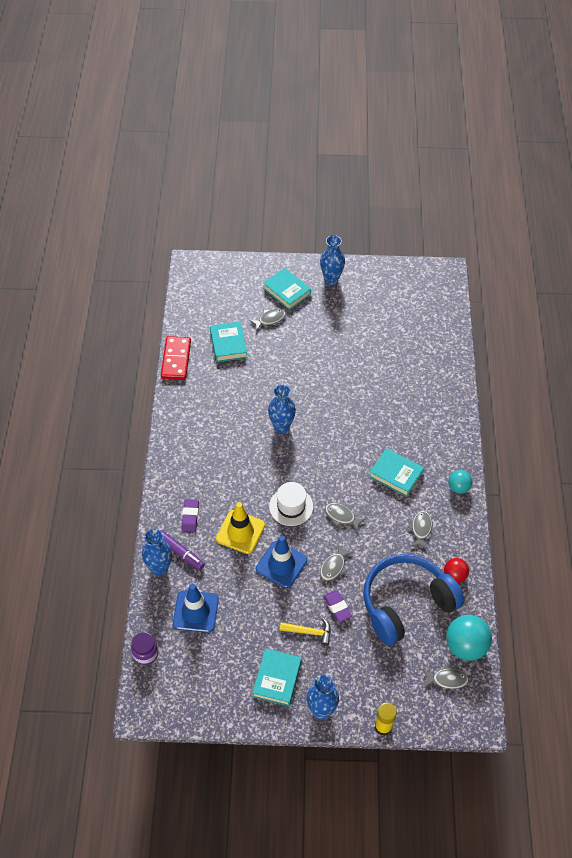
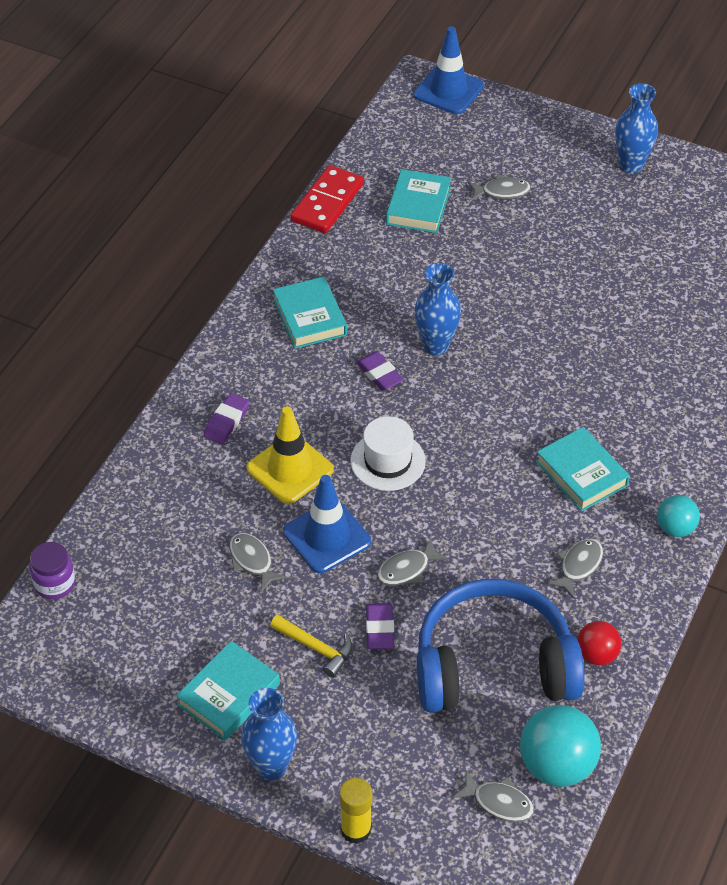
camera: 25 degrees right, 5 degrees down
blue vase [142,529,172,577] -> none
purple marker [160,530,205,570] -> none
blue traffic cone [173,584,219,633] -> blue traffic cone moved to [414,26,484,114]
turquoise book [263,268,311,310] -> turquoise book moved to [273,277,347,349]
grey fish [325,503,366,532] -> grey fish moved to [229,533,287,592]
none -> purple eraser [356,351,404,391]

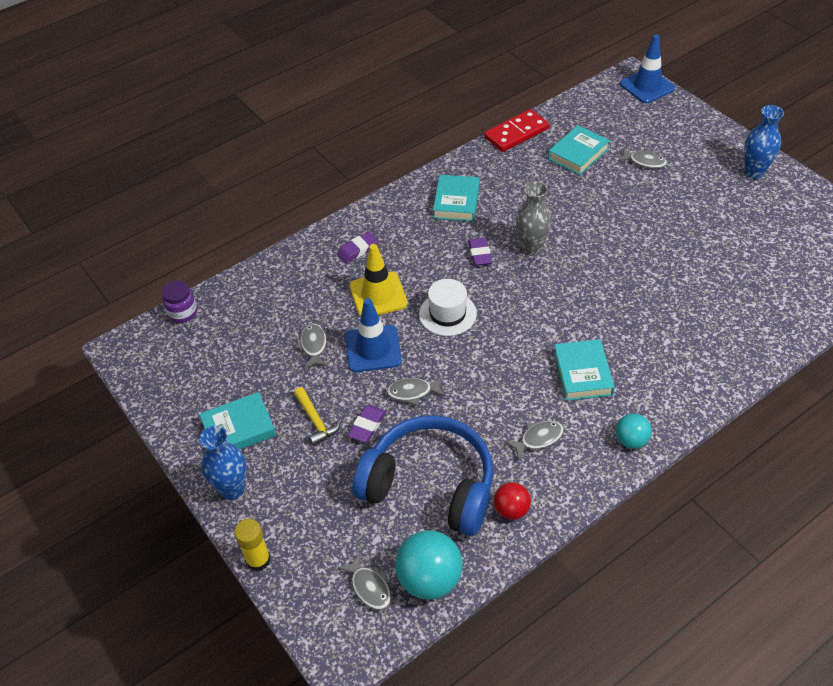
camera: 30 degrees right, 0 degrees up
blue vase [414,263,461,355] -> grey vase [516,181,552,256]

